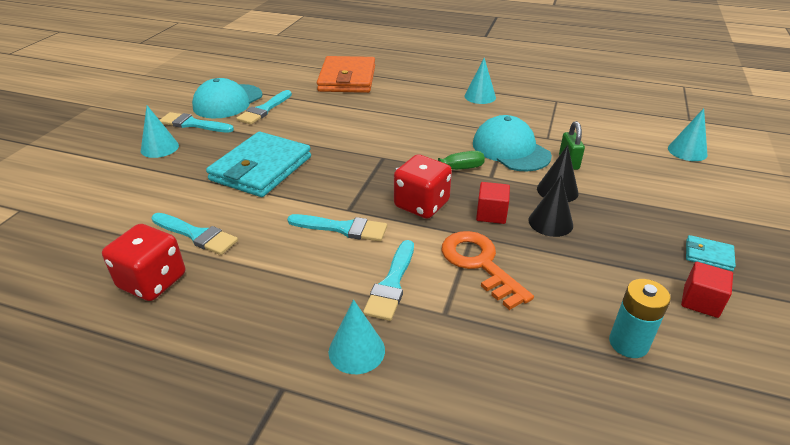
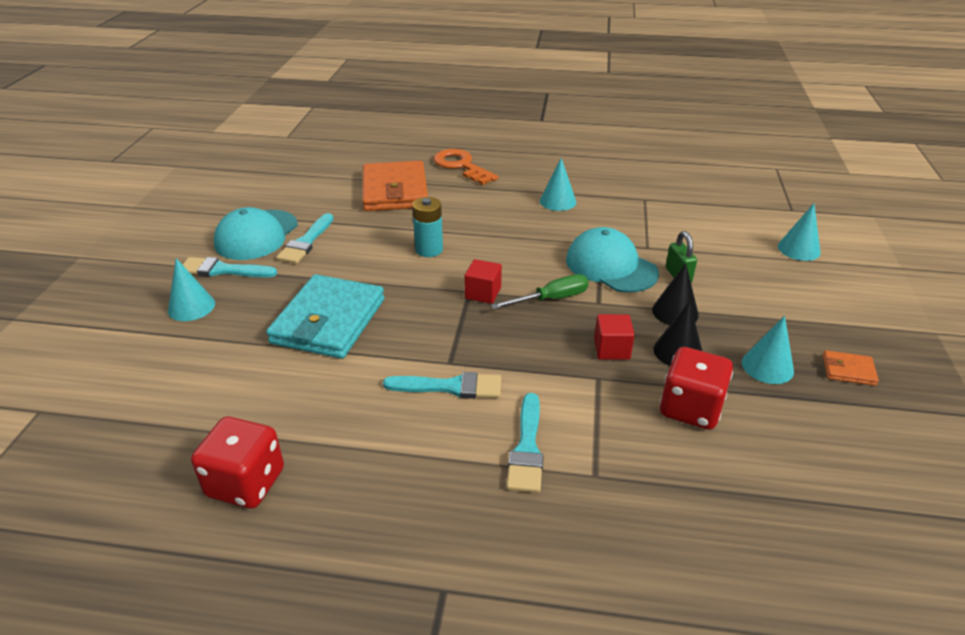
camera: 10 degrees left, 0 degrees up
turquoise brush [151,213,238,255] -> none
turquoise cone [329,300,385,374] -> turquoise cone moved to [742,316,794,384]
red dice [394,154,452,219] -> red dice moved to [660,347,733,430]
orange key [442,231,534,310] -> orange key moved to [433,149,498,185]
turquoise battery [609,279,671,358] -> turquoise battery moved to [412,197,443,257]
red cube [681,262,733,318] -> red cube moved to [464,259,502,304]
turquoise wallet [686,235,736,271] -> orange wallet [823,350,879,386]

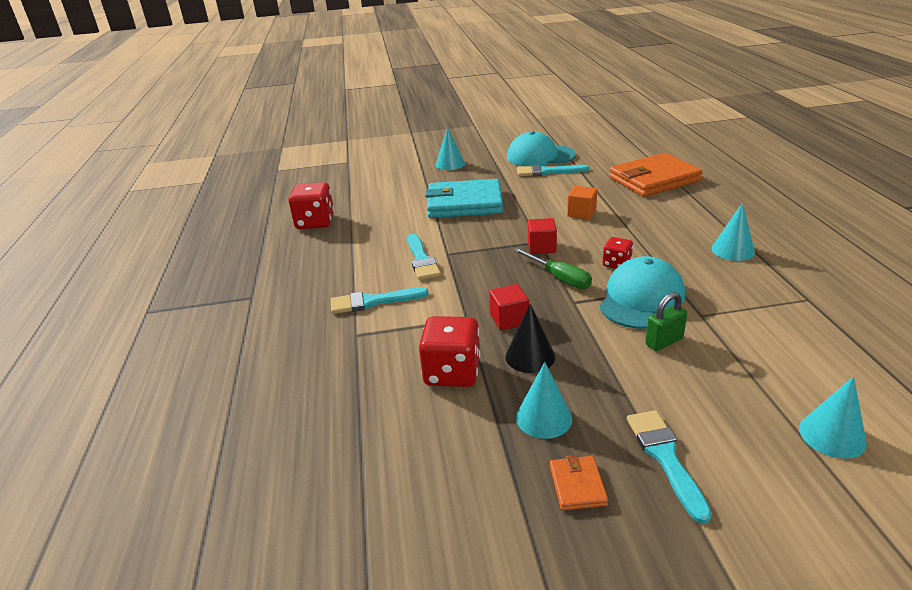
camera: 75 degrees right, 5 degrees down
turquoise brush [183,257,277,277] -> turquoise brush moved to [627,410,712,524]
turquoise battery [412,197,443,257] -> orange cube [567,186,597,219]
orange key [433,149,498,185] -> none
black cone [652,263,699,325] -> none
none -> red dice [603,237,633,269]

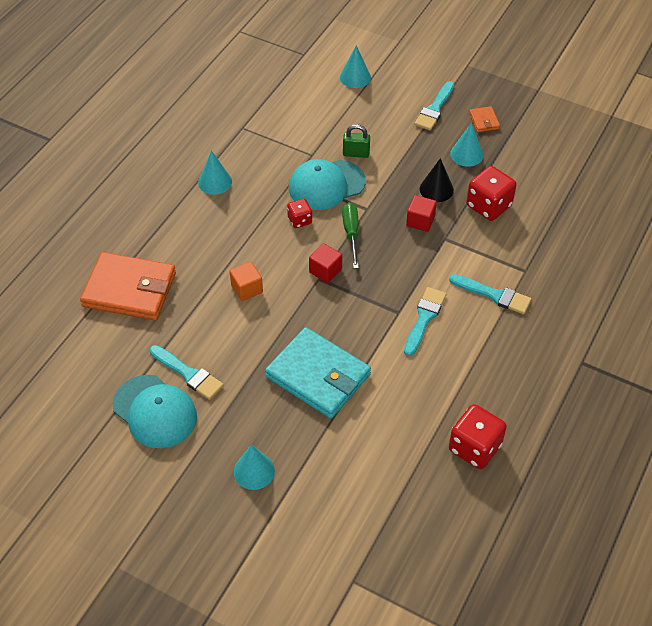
camera: 145 degrees left, 20 degrees up
orange wallet [550,455,608,511] -> orange wallet turned 45 degrees counterclockwise [469,106,500,132]

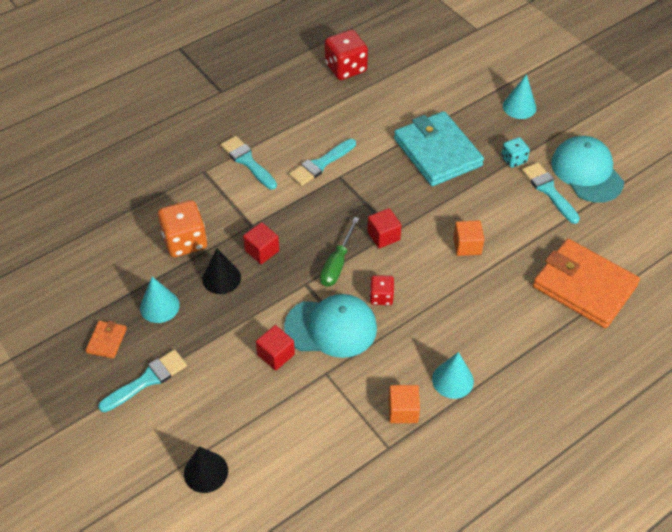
camera: 155 degrees left, 0 degrees up
turquoise cone [340,45,371,88] -> black cone [184,446,228,493]
green padlock [343,124,370,158] -> red cube [256,325,295,371]
red dice [466,166,517,221] -> orange dice [158,200,207,257]
none -> orange cube [388,385,420,423]
none -> turquoise dice [501,137,530,168]

